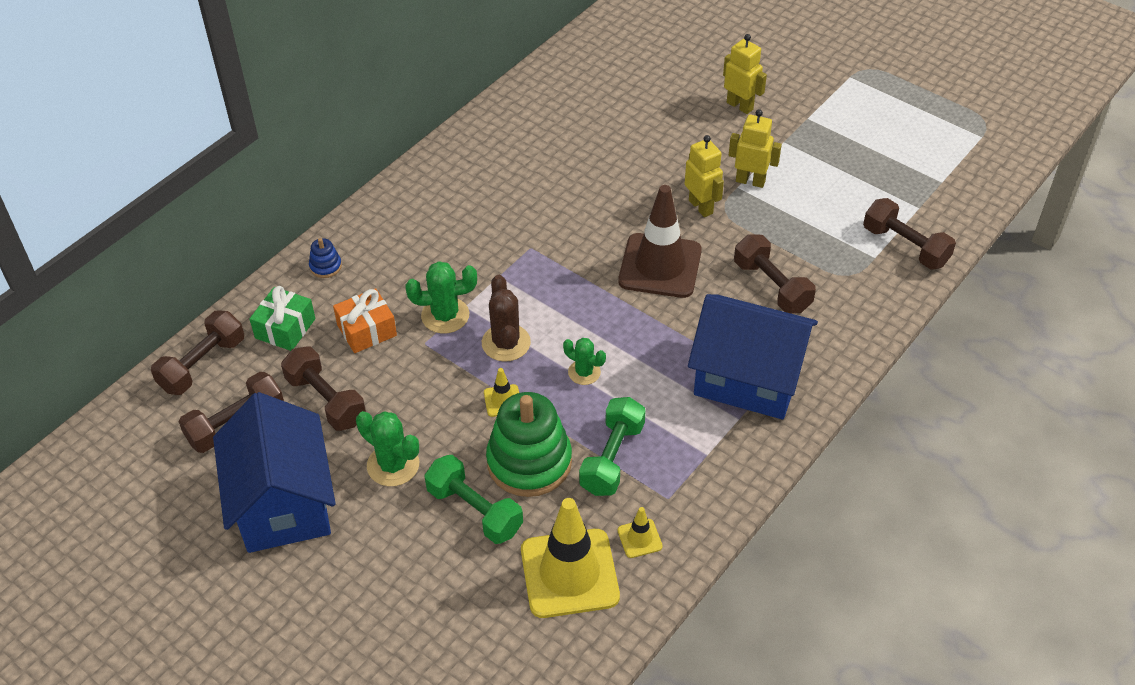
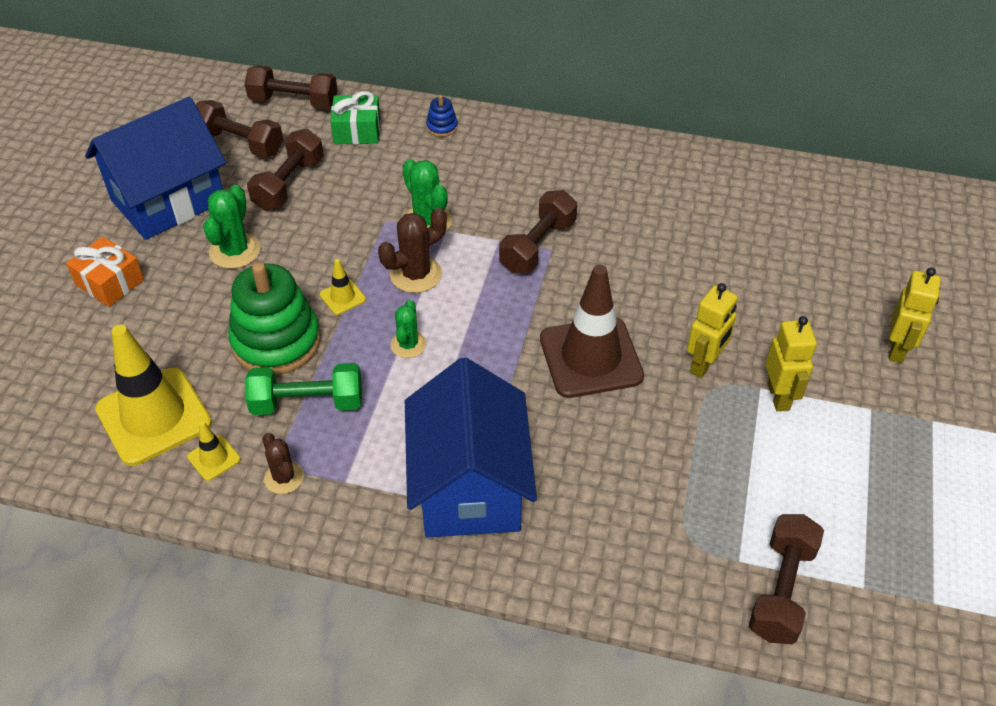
camera: 65 degrees right, 0 degrees up
orange gift [333,288,397,353] -> orange gift moved to [66,237,144,307]
green dumbbell [424,455,523,544] -> none
brown dumbbell [734,234,816,314] -> brown dumbbell moved to [499,190,577,273]
none -> brown cactus [262,433,304,494]

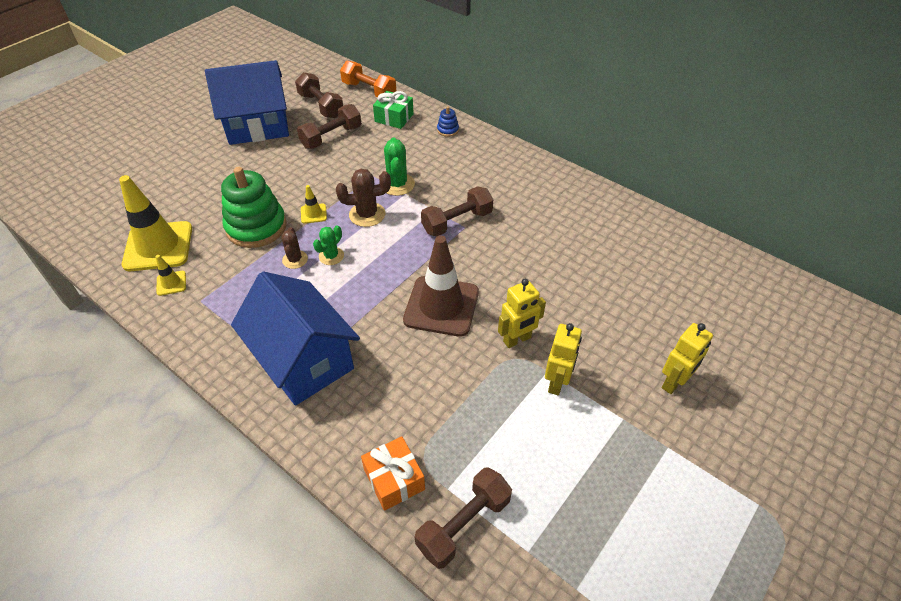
camera: 25 degrees right, 0 degrees up
orange gift [66,237,144,307] -> orange gift moved to [361,437,425,511]
green cactus [203,185,261,269] -> none
brown dumbbell [244,65,338,109] -> orange dumbbell [340,61,396,97]
green dumbbell [245,363,362,415] -> none
brown cactus [262,433,304,494] -> brown cactus moved to [281,227,308,269]
blue house [405,358,537,537] -> blue house turned 60 degrees counterclockwise [231,271,360,406]

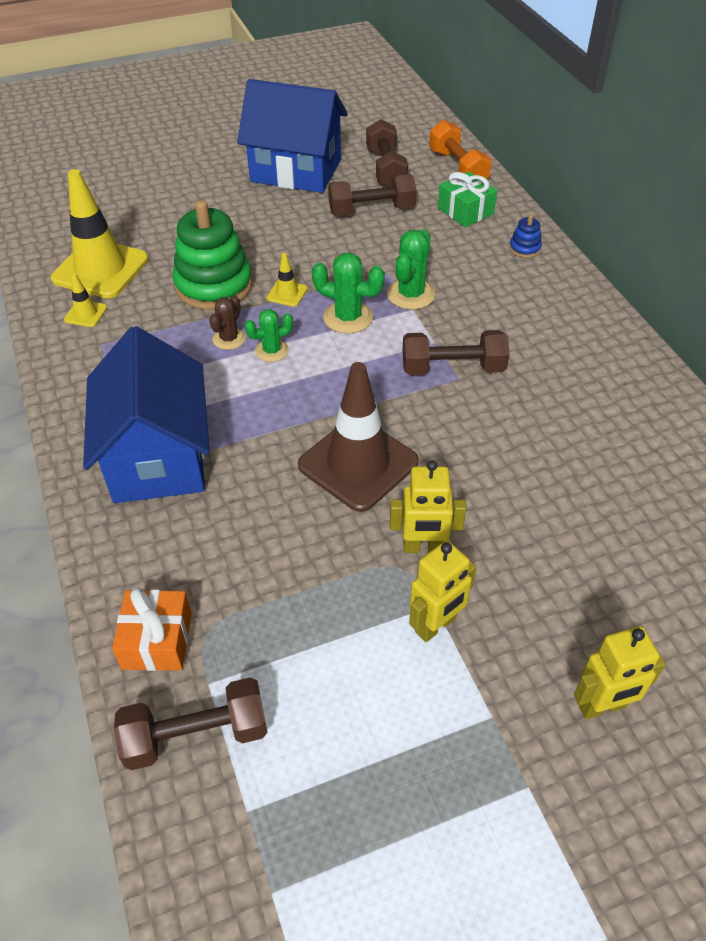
camera: 30 degrees right, 0 degrees up
brown cactus [336,169,391,227] -> green cactus [312,253,385,334]

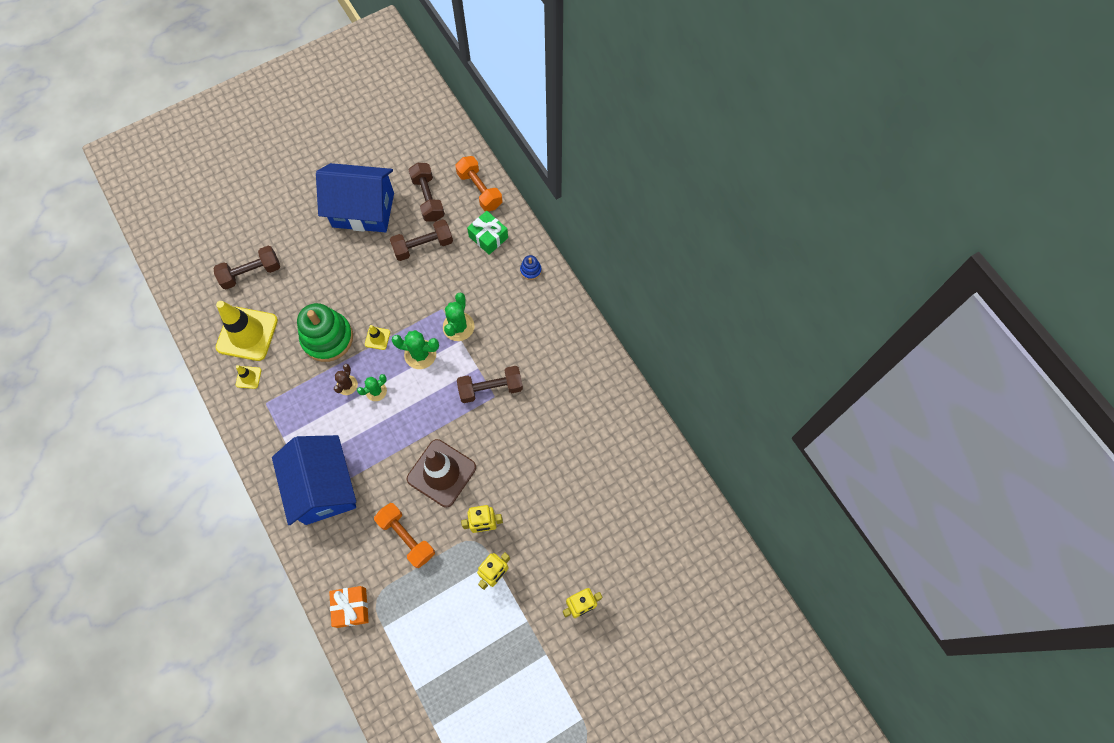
camera: 10 degrees left, 20 degrees up
brown dumbbell [114,677,268,770] -> brown dumbbell moved to [213,246,280,290]
none -> orange dumbbell [374,503,435,568]

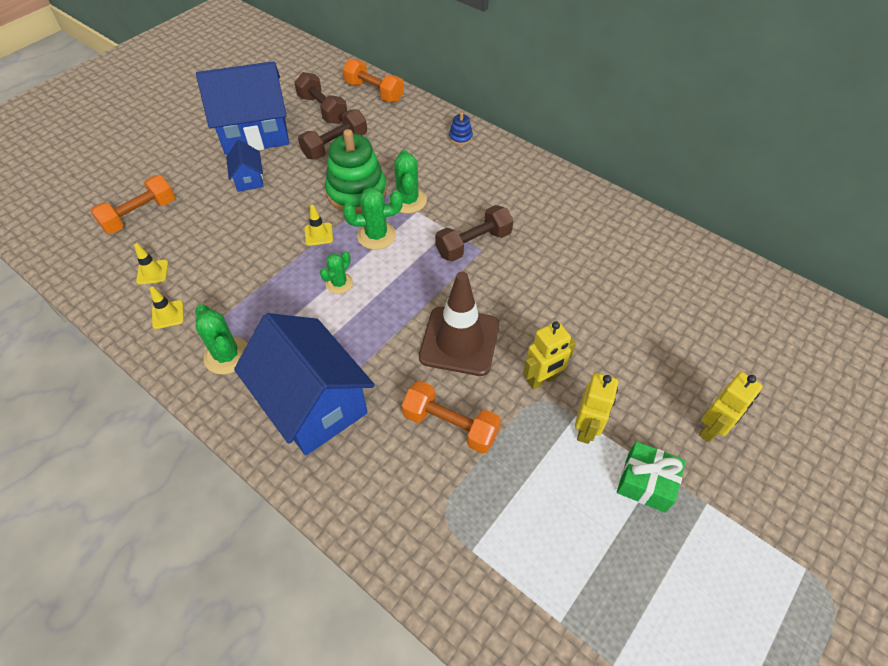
camera: 20 degrees left, 15 degrees down
brown dumbbell [213,246,280,290] -> orange dumbbell [90,175,175,234]
yellow traffic cone [216,301,278,361] -> yellow traffic cone [134,243,168,285], size x0.43
green stacking toy [297,303,353,362] -> green stacking toy moved to [325,129,387,213]
orange gift [329,586,369,628] -> none
brown cactus [334,364,358,395] -> none
green gift [467,211,508,255] -> green gift moved to [617,441,686,513]
none -> green cactus [195,304,247,375]
none -> blue house [226,140,263,192]

